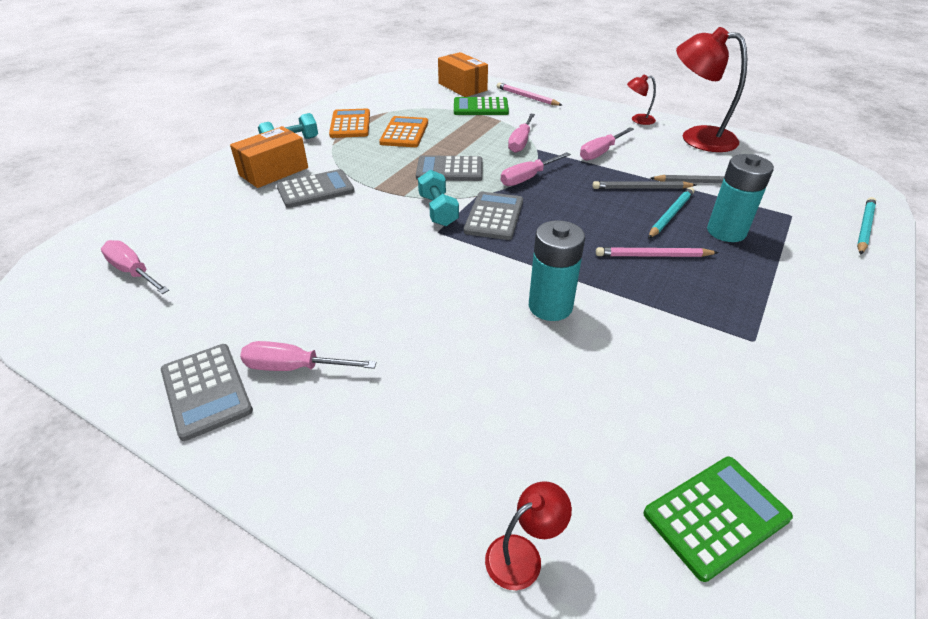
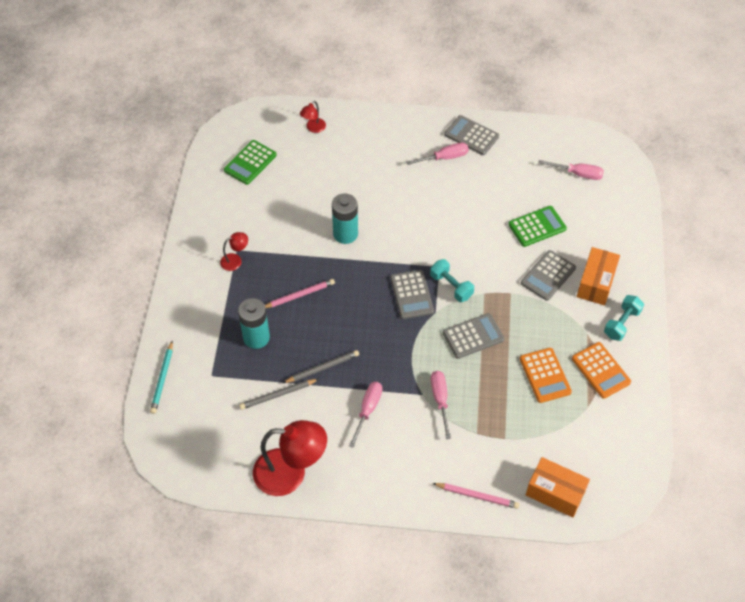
camera: 155 degrees right, 15 degrees up
green calculator [454,97,509,115] -> green calculator moved to [508,206,567,247]
pink screwdriver [501,152,571,186] -> none
red lamp [627,75,656,125] -> red lamp moved to [220,232,248,271]
turquoise pencil [648,187,694,239] -> none

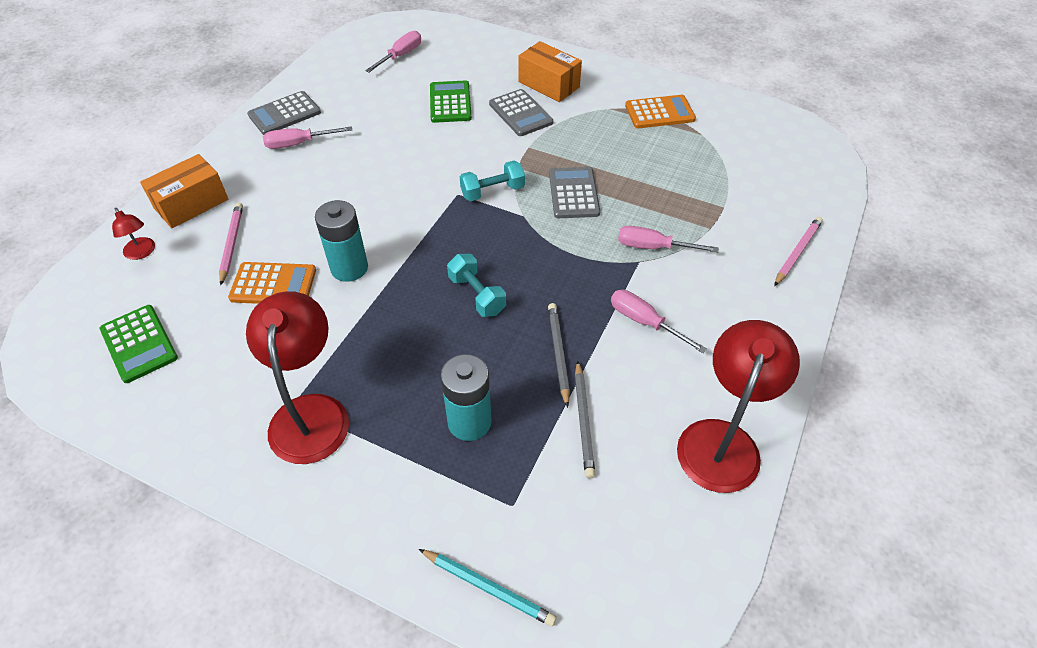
camera: 70 degrees left, 5 degrees down
red lamp [220,232,248,271] -> red lamp [246,291,349,464], size x2.16
pink pencil [265,279,335,308] -> pink pencil moved to [219,203,243,285]
grey calculator [390,270,434,319] -> none
pink screwdriver [406,142,469,165] -> pink screwdriver turned 105 degrees counterclockwise [263,126,352,149]
orange calculator [520,348,572,403] -> orange calculator moved to [228,262,316,304]
orange box [526,457,590,518] -> orange box moved to [140,154,228,228]
turquoise dumbbell [604,295,644,341] -> turquoise dumbbell moved to [447,254,506,317]

